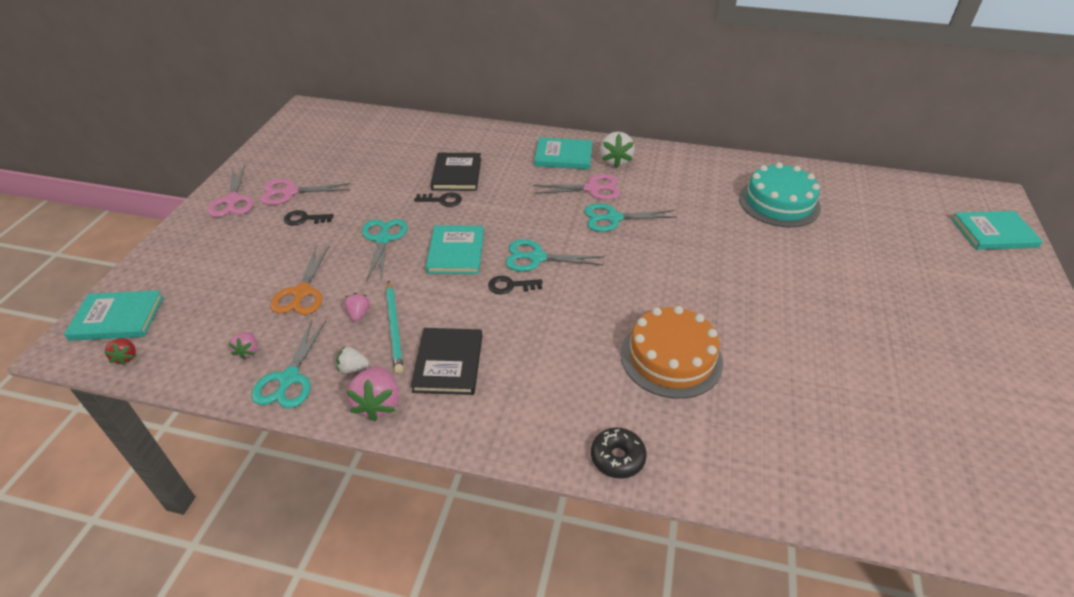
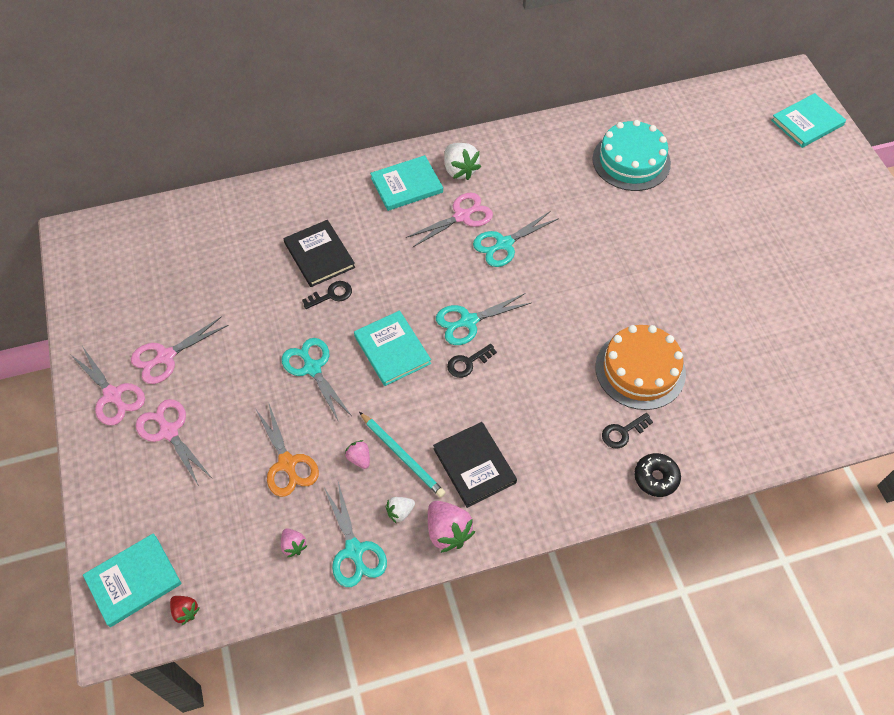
camera: 30 degrees left, 15 degrees up
black key [284,210,334,226] -> black key moved to [602,413,653,449]
none -> pink scissors [136,399,213,486]

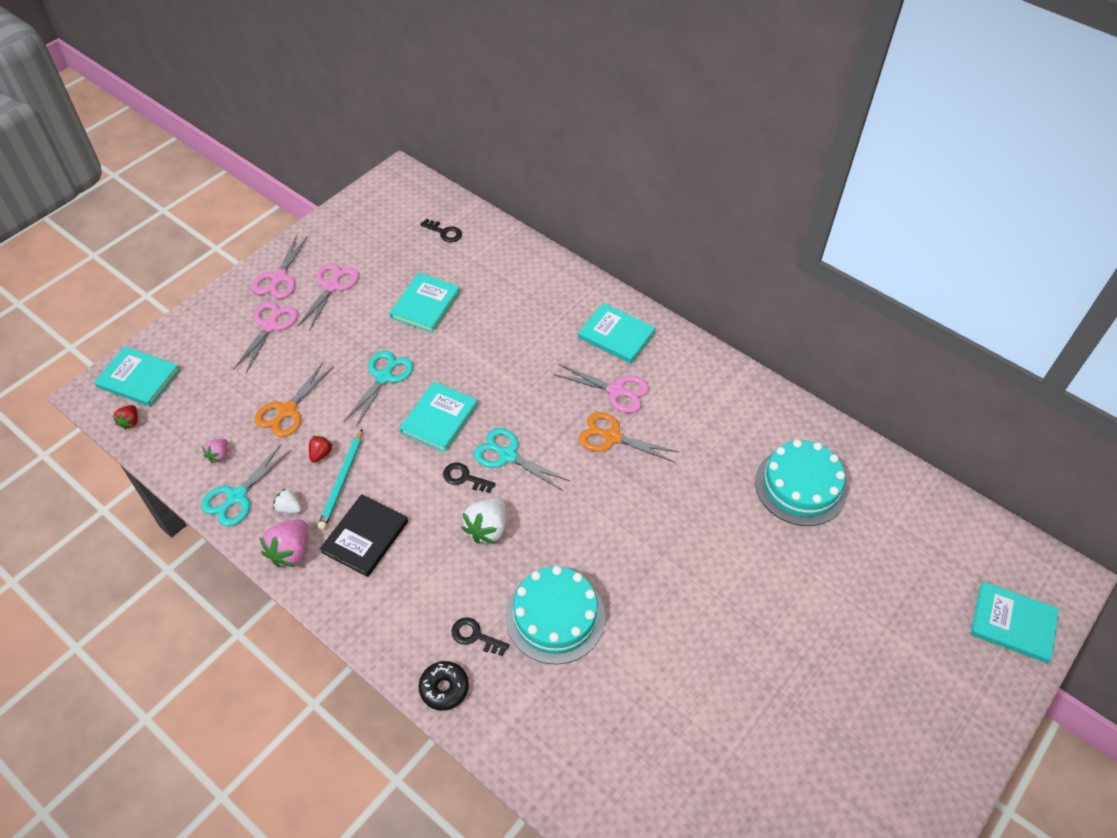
camera: 55 degrees right, 5 degrees down
pink scissors [131,316,229,384] -> pink scissors turned 90 degrees clockwise [298,263,359,330]
black book [284,220,355,287] -> none
black key [302,281,352,309] -> black key moved to [420,219,462,242]
pink strawberry [345,440,370,469] -> red strawberry [309,436,333,463]
white strawberry [444,143,481,180] -> white strawberry moved to [462,498,506,544]
turquoise scissors [473,211,559,267] -> orange scissors [579,412,679,462]
orange cake [595,325,686,410] -> turquoise cake [505,566,605,664]
none -> turquoise book [389,273,460,333]

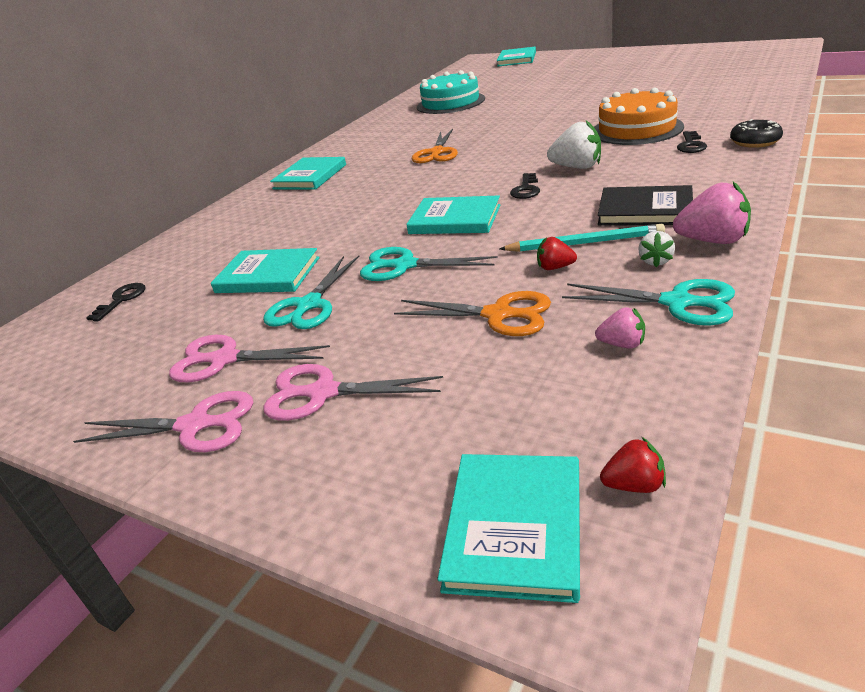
camera: 95 degrees left, 20 degrees down
turquoise scissors [474,428,570,491] -> turquoise scissors moved to [263,256,360,329]
turquoise cake [505,566,605,664] -> orange cake [594,88,684,145]
pink scissors [554,364,649,413] -> none

